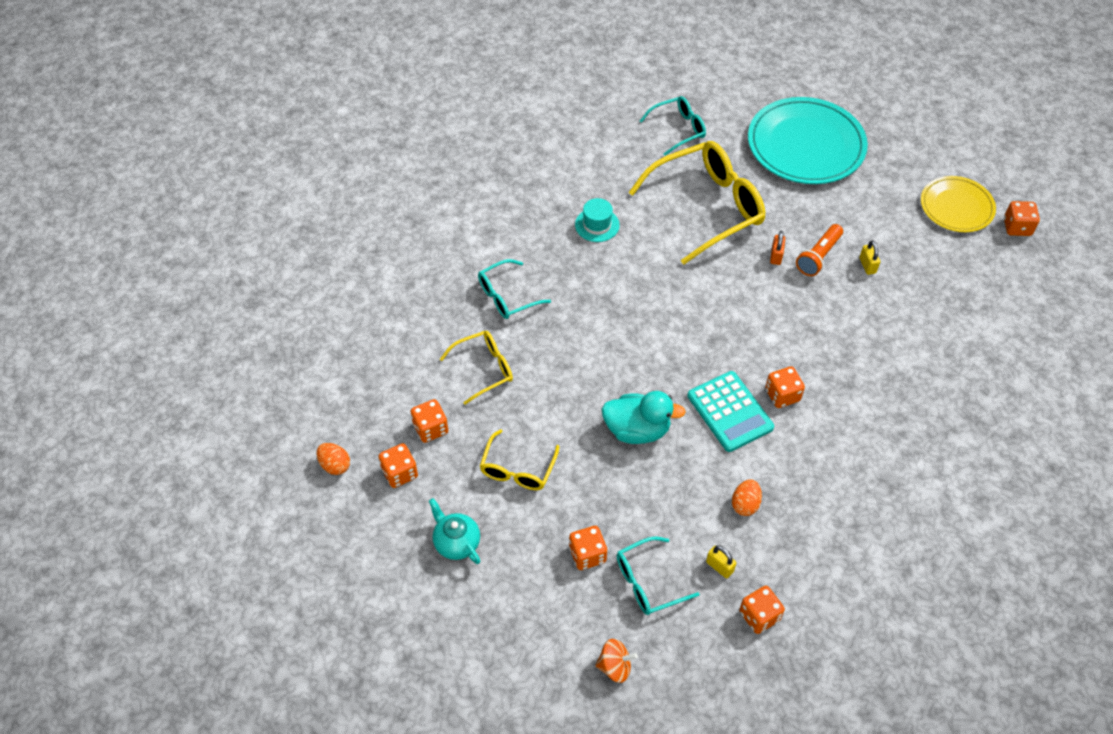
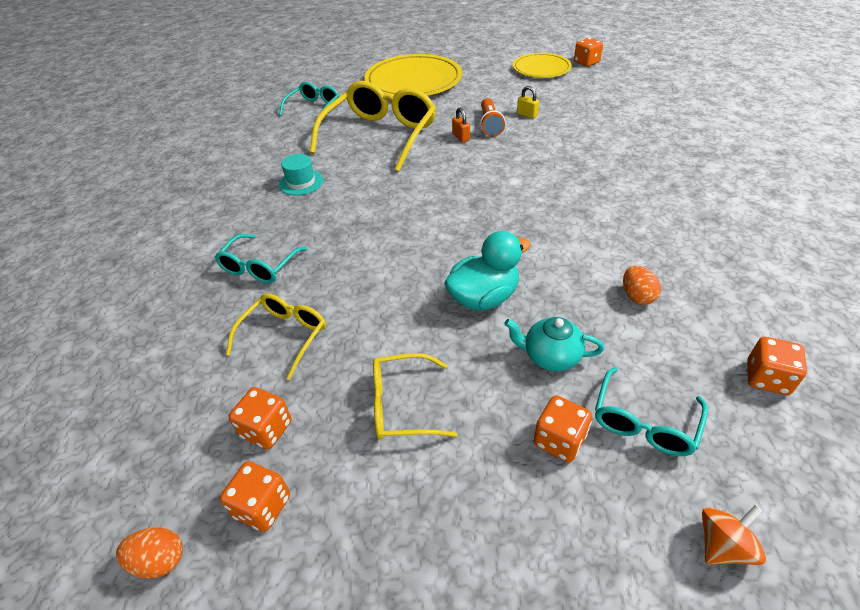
camera: 35 degrees left, 10 degrees down
turquoise teapot [429,498,480,564] -> turquoise teapot moved to [504,317,604,371]
yellow glasses [479,429,559,490] -> yellow glasses turned 105 degrees clockwise [373,353,457,440]
turquoise calculator [687,371,774,452] -> none
yellow padlock [706,545,736,579] -> none
turquoise plate [748,97,868,184] -> yellow plate [365,54,462,96]
orange dice [765,366,805,408] -> none

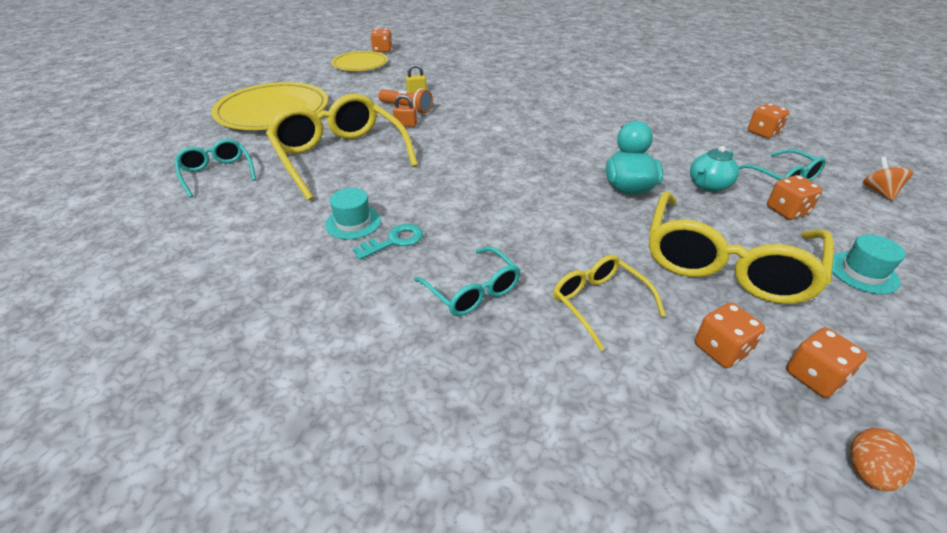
camera: 60 degrees left, 5 degrees down
yellow glasses [373,353,457,440] -> yellow glasses [649,191,834,304], size x1.90
orange egg [623,266,661,305] -> none
none -> turquoise key [353,224,423,260]
none -> turquoise hat [832,234,906,294]

